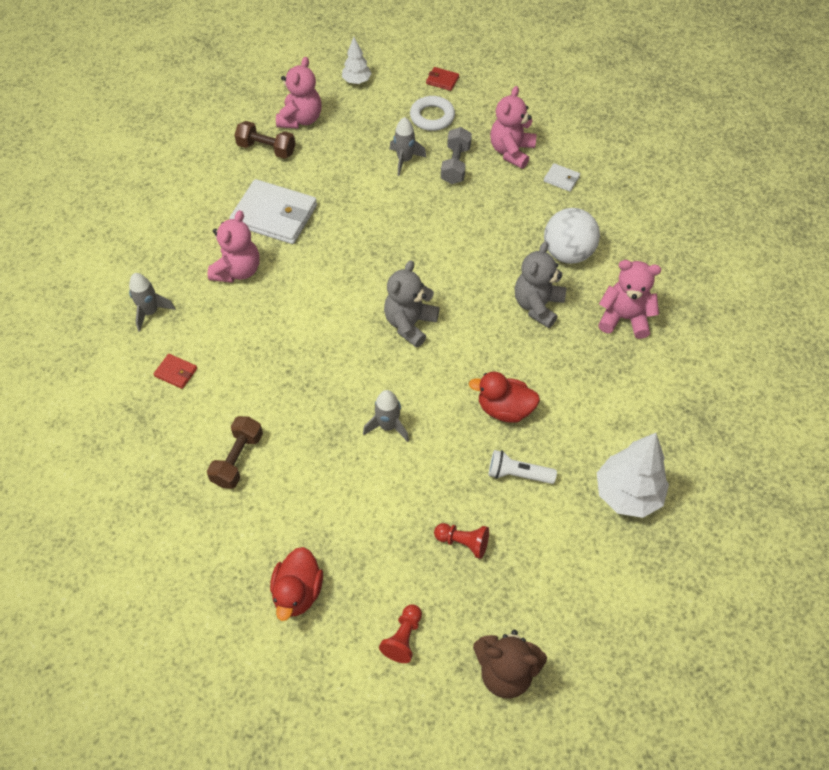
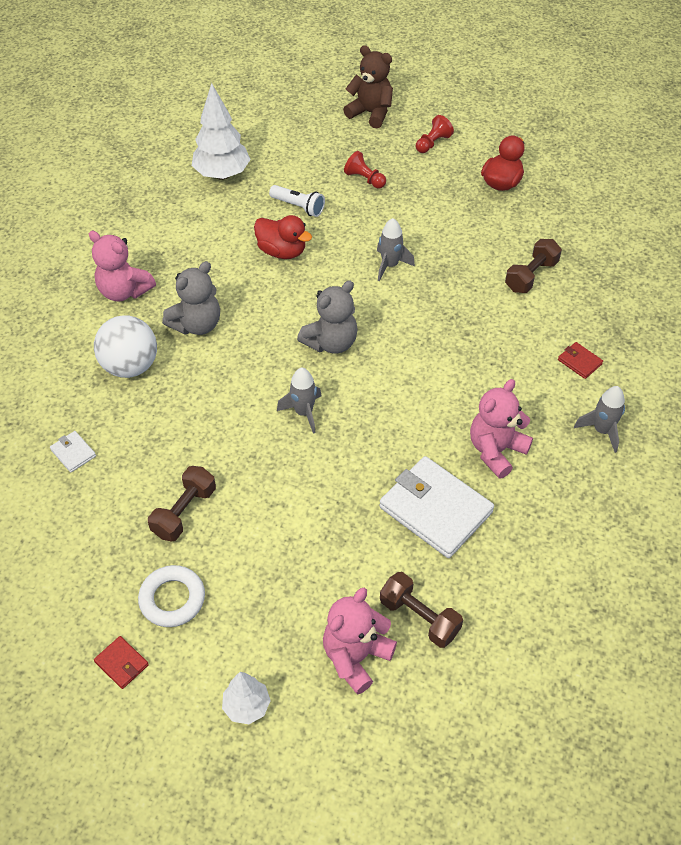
camera: 160 degrees left, 5 degrees down
grey rocket [390,117,427,176] -> grey rocket moved to [277,368,321,434]
grey dumbbell [441,127,472,184] -> brown dumbbell [148,466,216,542]
pink teddy bear [490,86,537,169] -> none

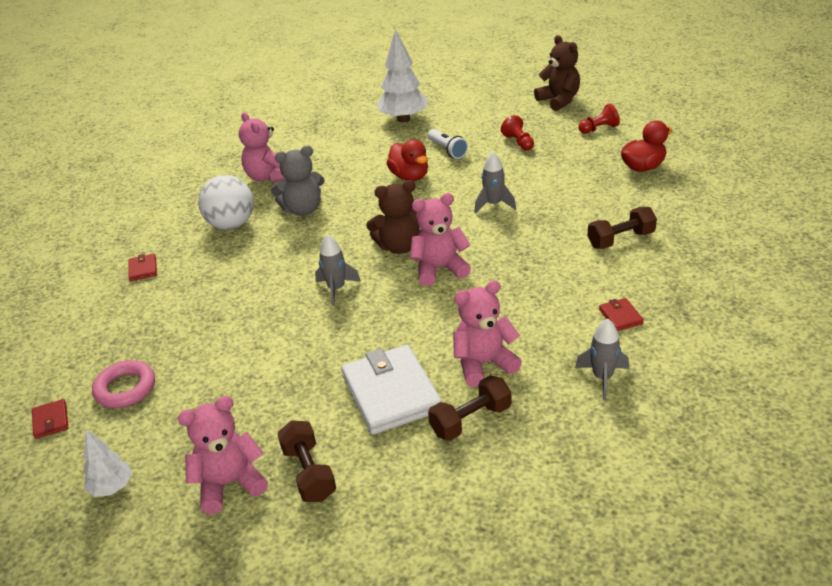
camera: 30 degrees right, 15 degrees down
white wallet [50,431,96,473] -> red wallet [128,254,157,281]
white ring [138,565,205,627] -> pink ring [92,360,155,408]
brown dumbbell [148,466,216,542] -> brown dumbbell moved to [428,376,511,441]
grey teddy bear [297,280,358,354] -> brown teddy bear [366,180,420,254]
none -> pink teddy bear [410,193,471,286]

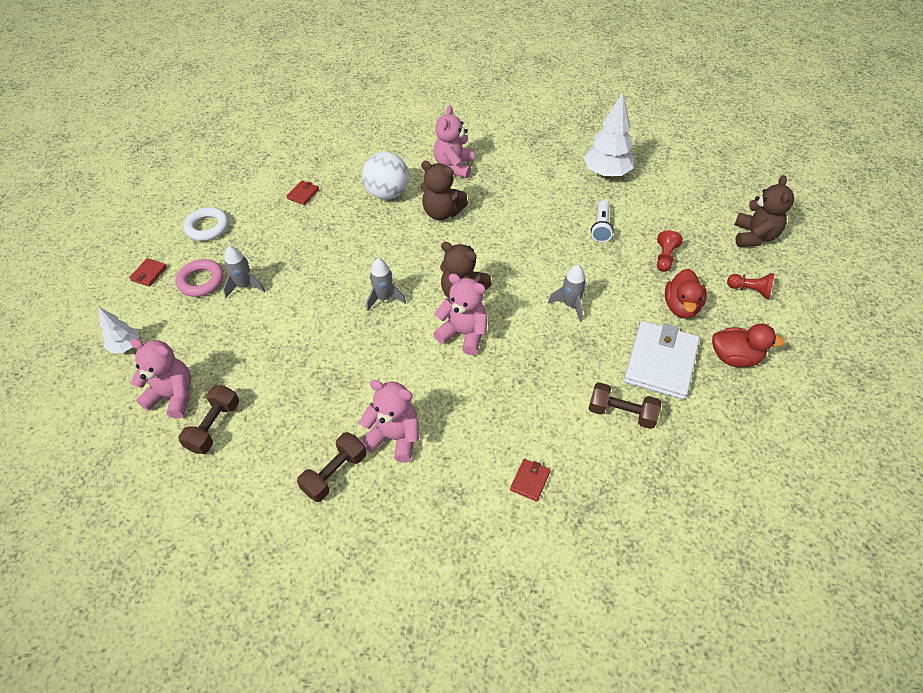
camera: 40 degrees right, 15 degrees up
grey teddy bear [271,146,325,216] -> brown teddy bear [421,161,468,220]
white wallet [341,345,442,435] -> white wallet moved to [624,321,700,400]
red duck [387,140,428,181] -> red duck moved to [665,269,707,318]
brown dumbbell [428,376,511,441] -> brown dumbbell turned 60 degrees counterclockwise [297,432,366,502]
grey rocket [575,318,629,400] -> grey rocket moved to [223,246,265,298]
none -> white ring [184,207,229,241]

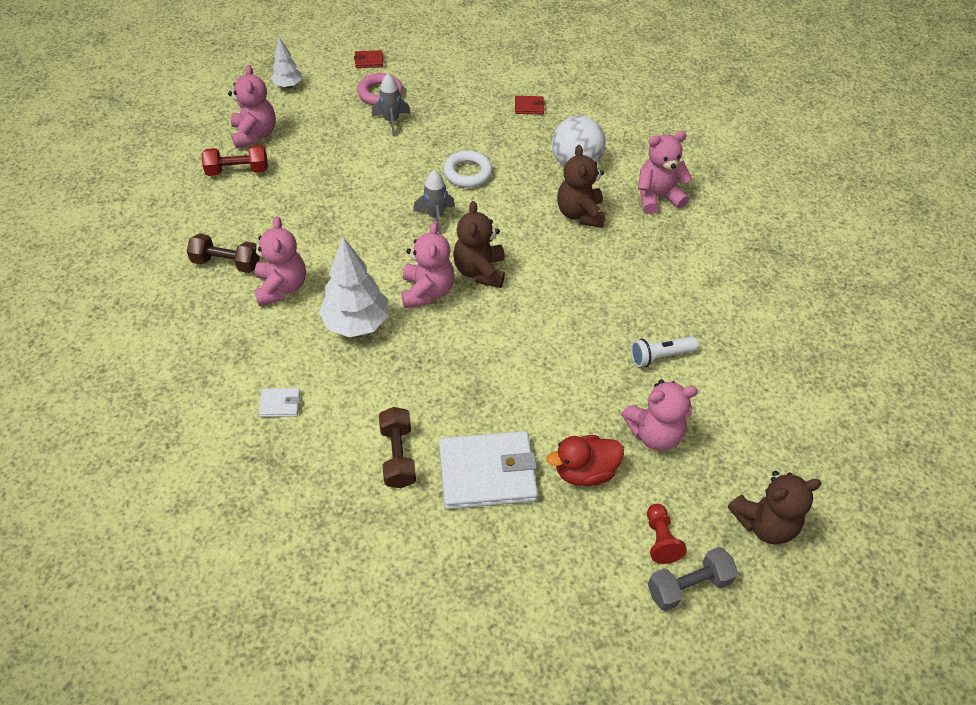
camera: 60 degrees right, 0 degrees up
brown dumbbell [178,385,239,454] -> red dumbbell [201,145,268,176]
white ring [184,207,229,241] -> white ring moved to [443,150,493,188]
red wallet [510,459,551,502] -> white wallet [259,388,300,417]
grey rocket [548,265,586,322] -> none
white tree [583,93,634,178] -> white tree moved to [319,237,388,338]
red pawn [657,230,683,272] -> pink teddy bear [621,380,698,451]
red duck [712,324,785,367] -> none
none -> grey dumbbell [648,547,738,611]

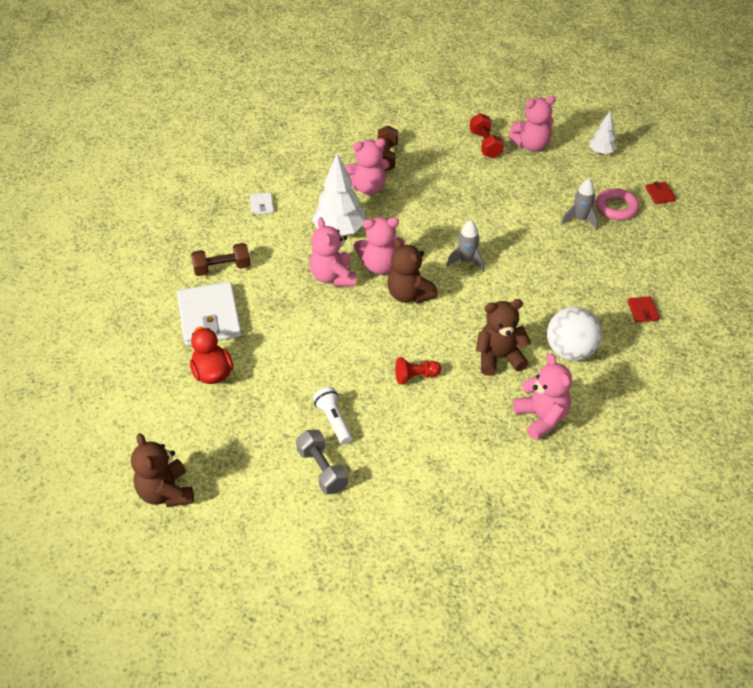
camera: 85 degrees right, 5 degrees down
white ring [443,150,493,188] -> none
brown teddy bear [453,201,505,288] -> brown teddy bear turned 120 degrees counterclockwise [387,238,438,304]
pink teddy bear [621,380,698,451] -> pink teddy bear moved to [310,218,356,287]
red pawn [647,504,687,564] -> red pawn moved to [395,357,441,384]
grey dumbbell [648,547,738,611] -> grey dumbbell moved to [296,430,348,495]

